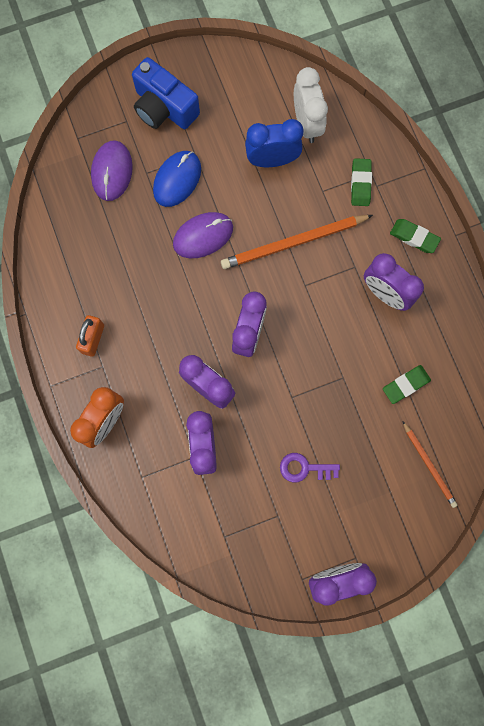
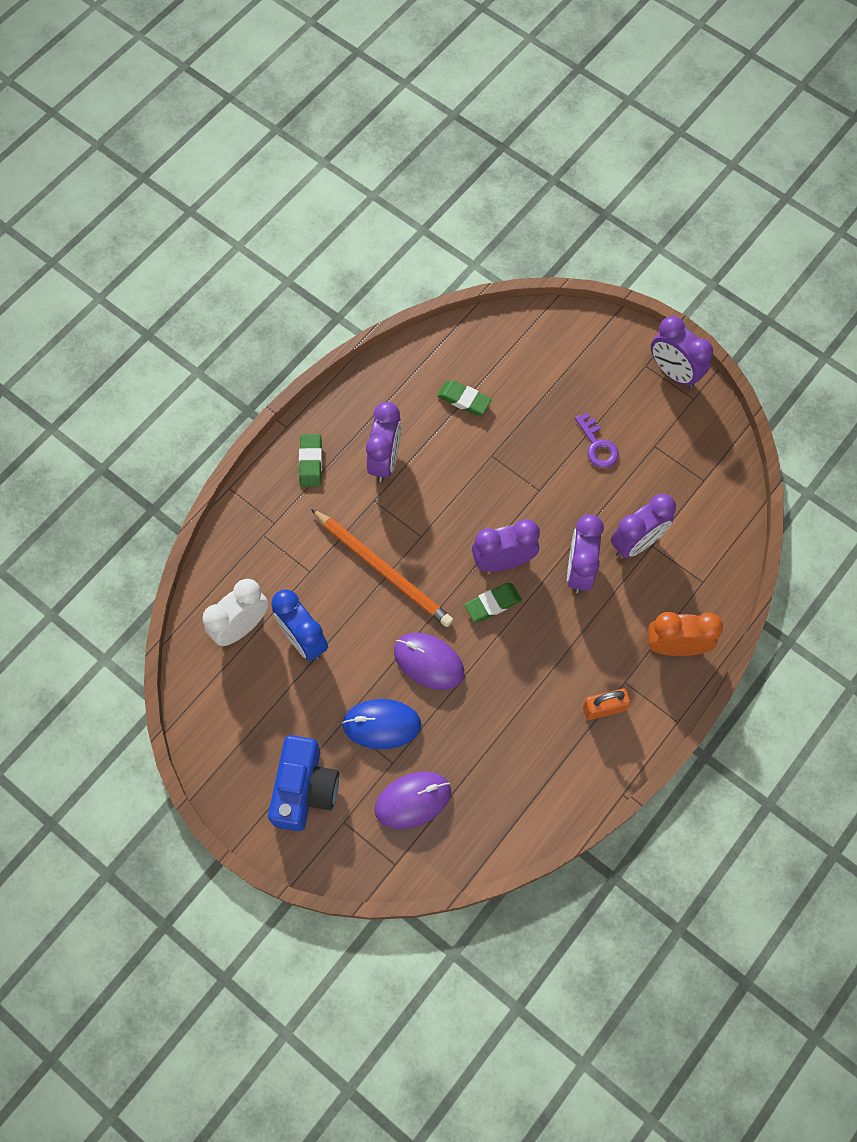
camera: 120 degrees left, 10 degrees down
green eraser [351,158,372,206] -> green eraser moved to [464,583,522,622]
orange pencil [402,421,457,508] -> none

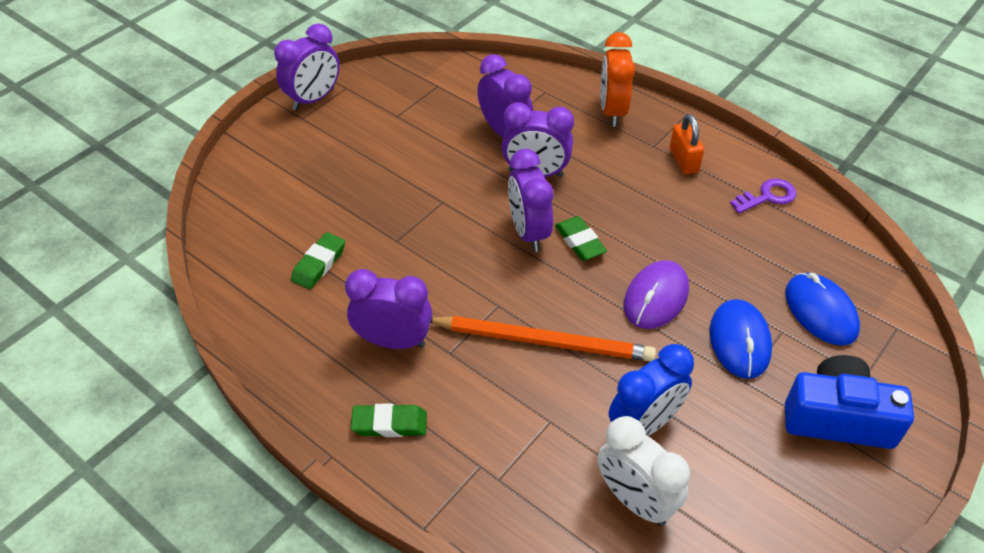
camera: 90 degrees left, 20 degrees down
orange pencil [311,509,453,627] -> orange pencil turned 60 degrees clockwise [431,316,656,362]
purple mouse [374,771,451,829] -> blue mouse [785,273,860,346]
purple key [575,412,619,468] -> purple key moved to [730,178,797,214]

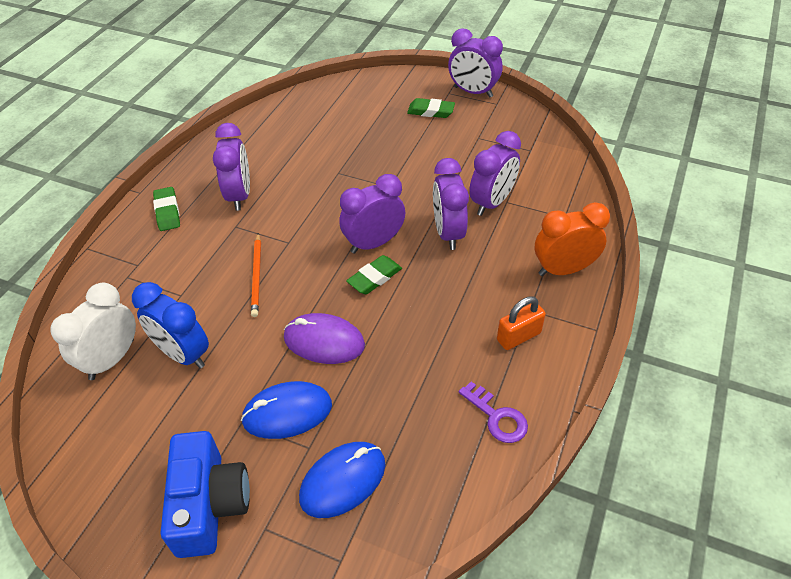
camera: 75 degrees right, 0 degrees up
green eraser [291,232,345,289] -> green eraser moved to [407,98,455,118]
orange pencil [431,316,656,362] -> orange pencil [251,233,261,317], size x0.58

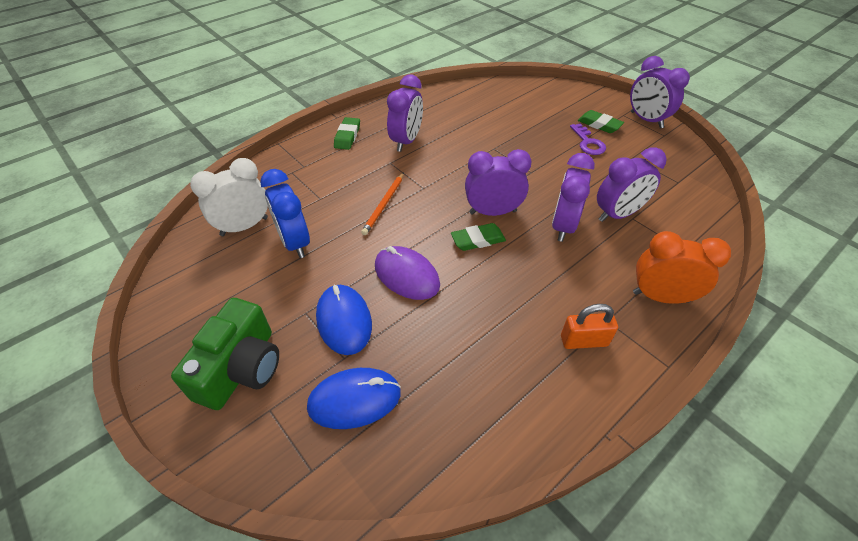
camera: 25 degrees right, 0 degrees up
blue camera [161,431,250,558] -> green camera [171,298,279,410]
blue mouse [241,381,332,439] -> blue mouse turned 60 degrees clockwise [316,284,372,355]
purple key [459,382,528,443] -> purple key moved to [570,123,606,155]

